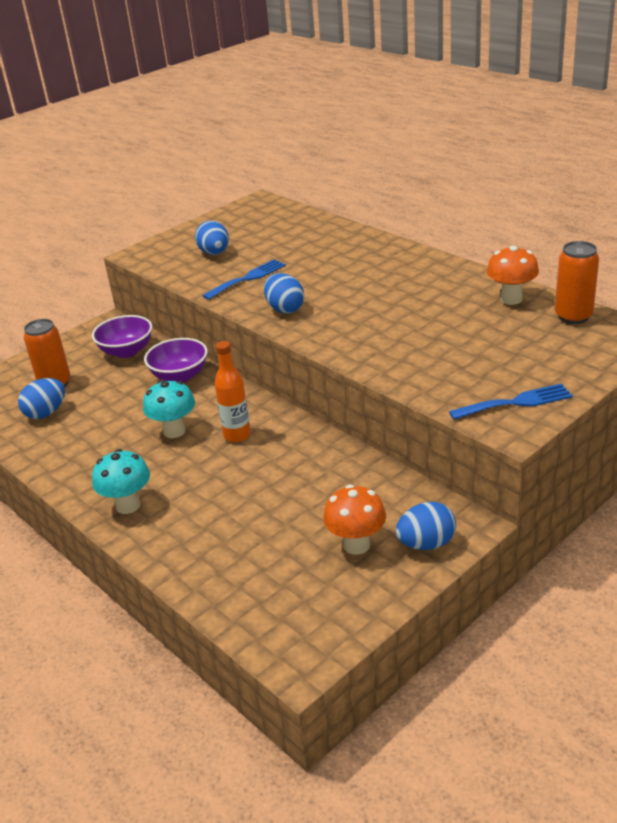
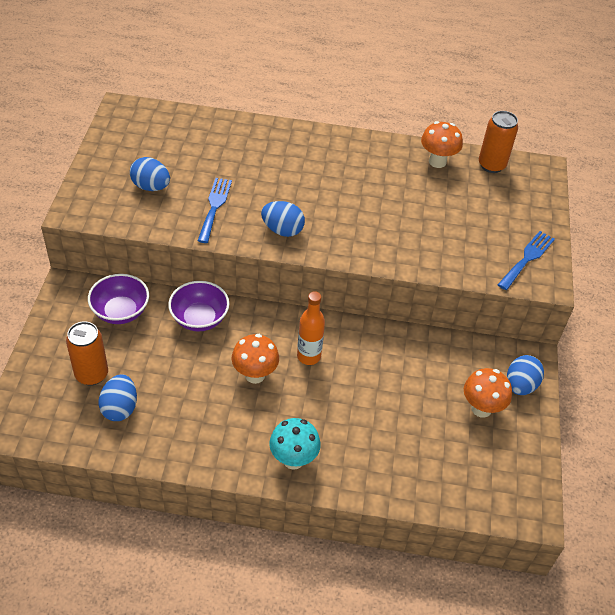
camera: 45 degrees left, 15 degrees up
turquoise mushroom [143,380,195,438] -> orange mushroom [232,334,279,384]

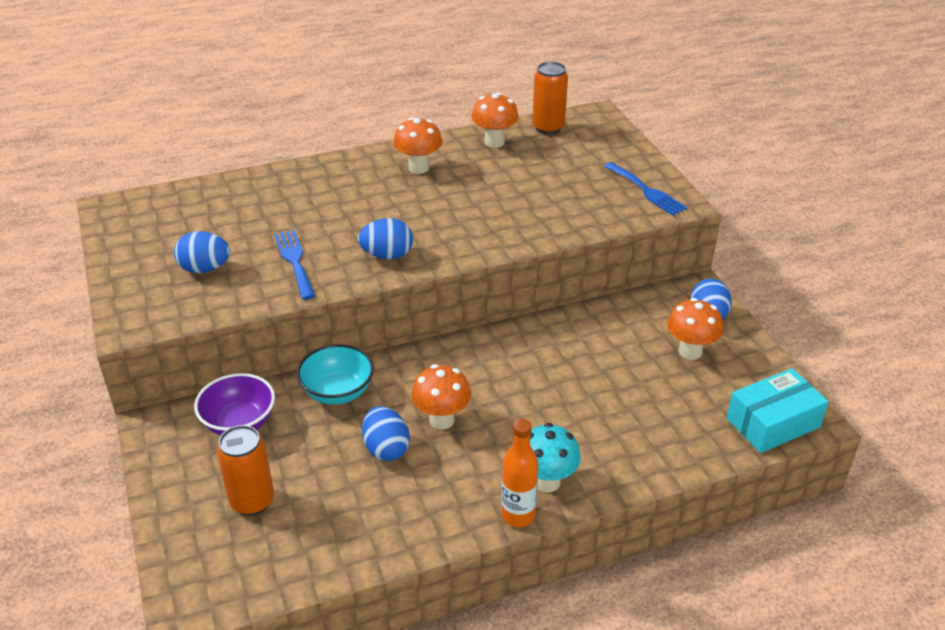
camera: 25 degrees left, 10 degrees down
blue egg [99,374,137,421] -> blue egg moved to [362,406,410,461]
purple bowl [168,281,229,332] -> turquoise bowl [296,344,374,405]
orange bottle [297,291,325,365] -> orange bottle moved to [501,419,538,527]
blue fork [498,231,555,290] -> blue fork turned 135 degrees clockwise [604,162,688,216]
none -> orange mushroom [393,118,443,174]
none -> turquoise box [726,368,829,453]

